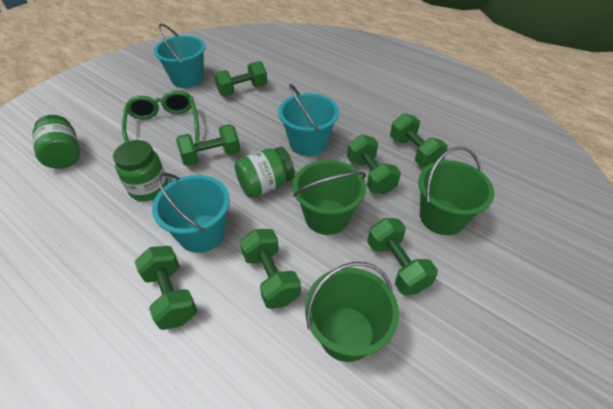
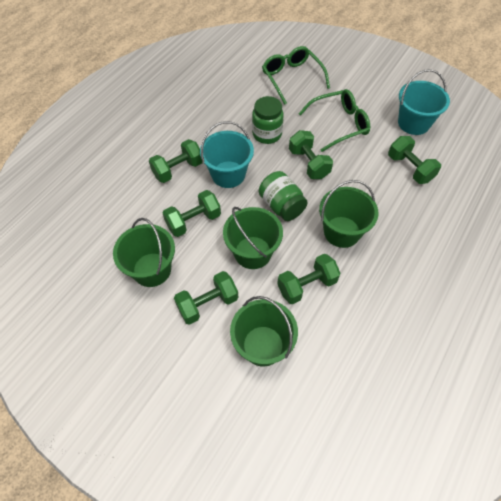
camera: 85 degrees right, 10 degrees up
green jar [32,115,80,169] -> green glasses [262,46,330,105]
turquoise bucket [278,84,339,156] -> green bucket [319,180,379,248]
green dumbbell [390,113,448,167] -> none

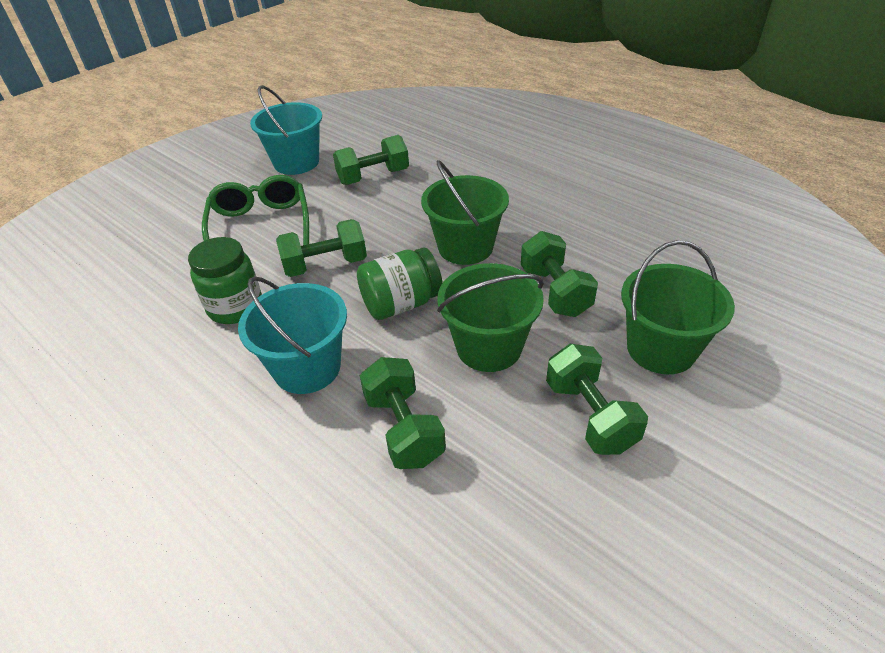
camera: 80 degrees left, 15 degrees down
green bucket [113,218,175,287] -> none
green dumbbell [149,139,203,183] -> none
green glasses [262,46,330,105] -> none

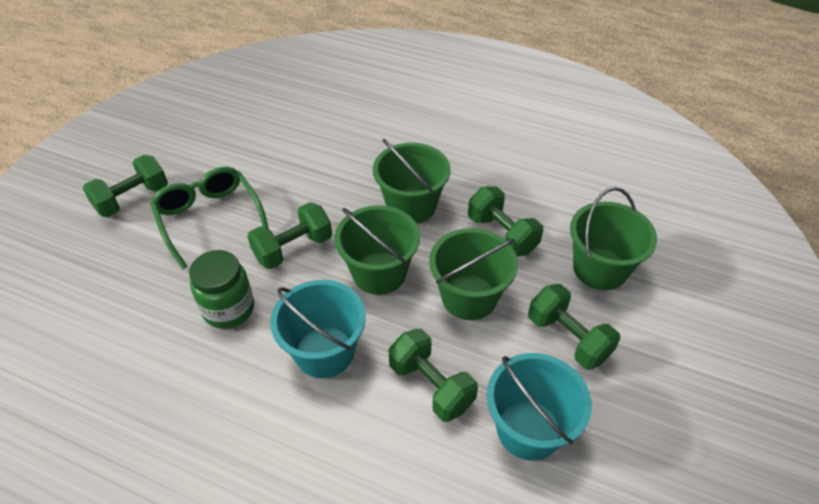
camera: 20 degrees left, 5 degrees up
turquoise bucket [250,85,322,175] -> turquoise bucket moved to [487,353,592,461]
green dumbbell [333,135,409,185] -> green dumbbell moved to [83,155,168,217]
green jar [357,248,443,320] -> green bucket [334,205,420,295]

